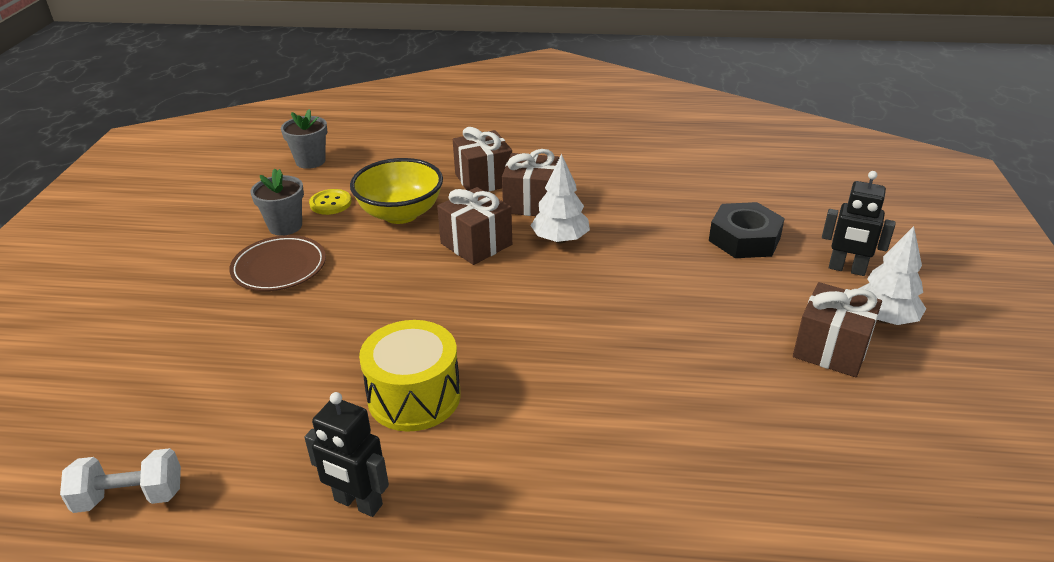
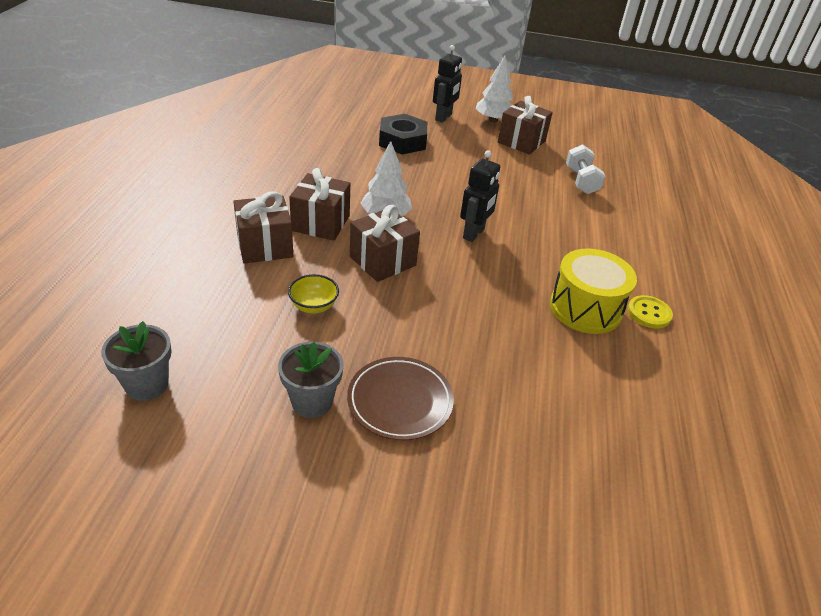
camera: 90 degrees left, 5 degrees up
white dumbbell [60,448,181,513] -> white dumbbell moved to [566,144,605,194]
black robot [304,392,389,517] -> black robot moved to [460,150,500,242]
yellow button [309,189,351,215] -> yellow button moved to [627,295,673,328]
yellow bowl [350,158,443,224] -> yellow bowl [288,274,339,313], size x0.51

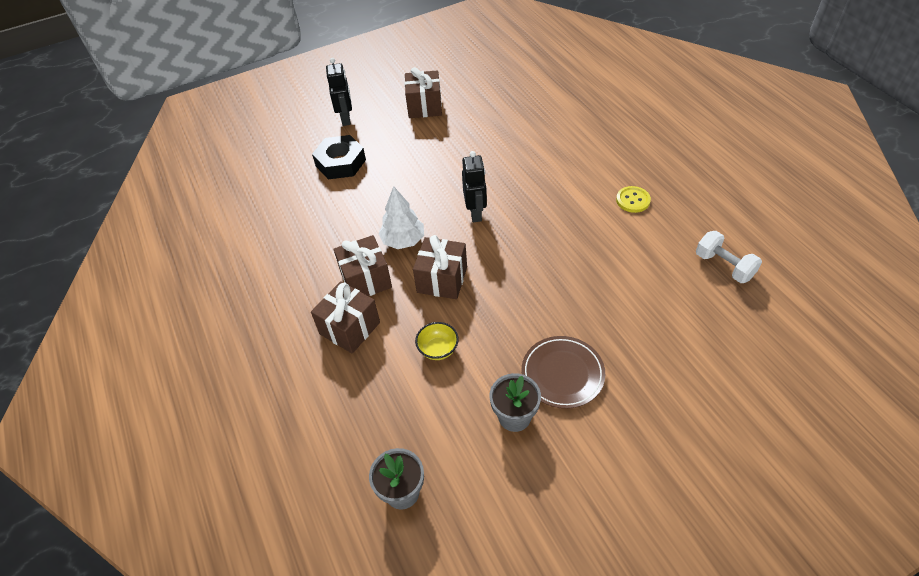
camera: 30 degrees left, 10 degrees up
white tree [476,56,513,122] -> none
yellow drum [550,248,637,334] -> none
white dumbbell [566,144,605,194] -> white dumbbell moved to [696,231,762,283]

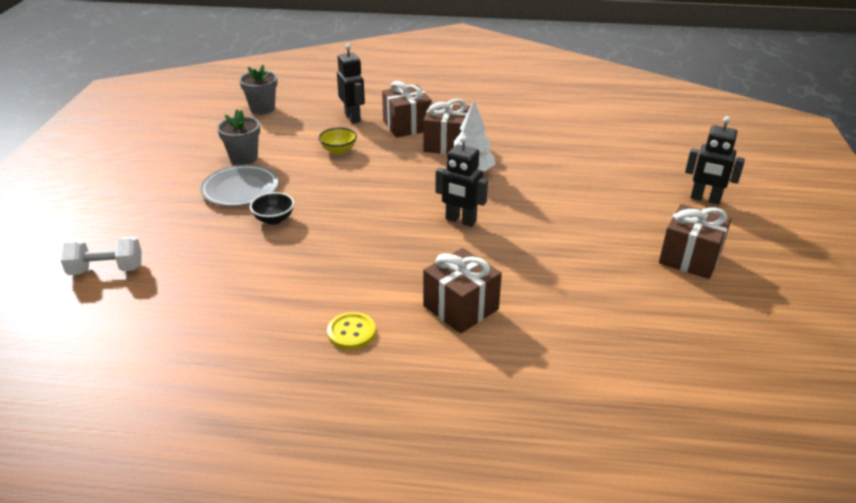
camera: 120 degrees right, 15 degrees down
black nut [312,135,366,179] -> none
brown gift [413,235,467,299] -> brown gift moved to [423,248,502,333]
brown plate [522,336,605,409] -> grey plate [200,165,279,206]
white dumbbell [696,231,762,283] -> white dumbbell moved to [60,237,142,275]
none -> black bowl [250,192,294,225]
none -> black robot [337,44,365,124]

